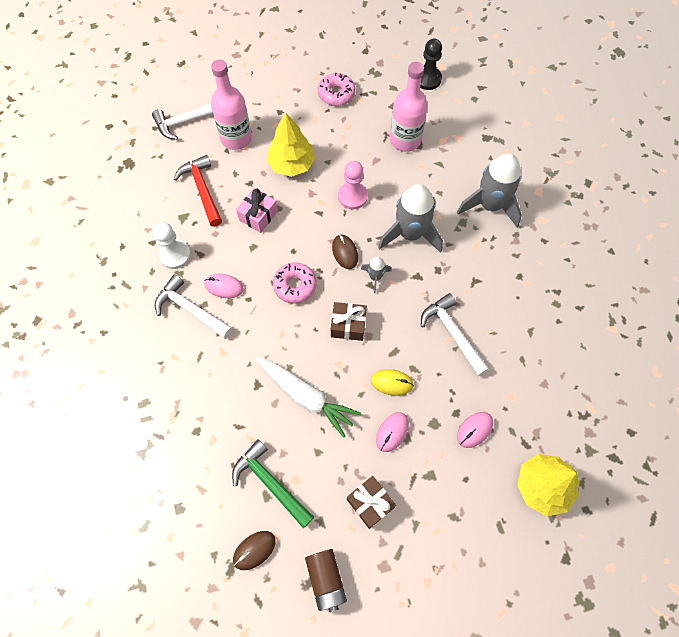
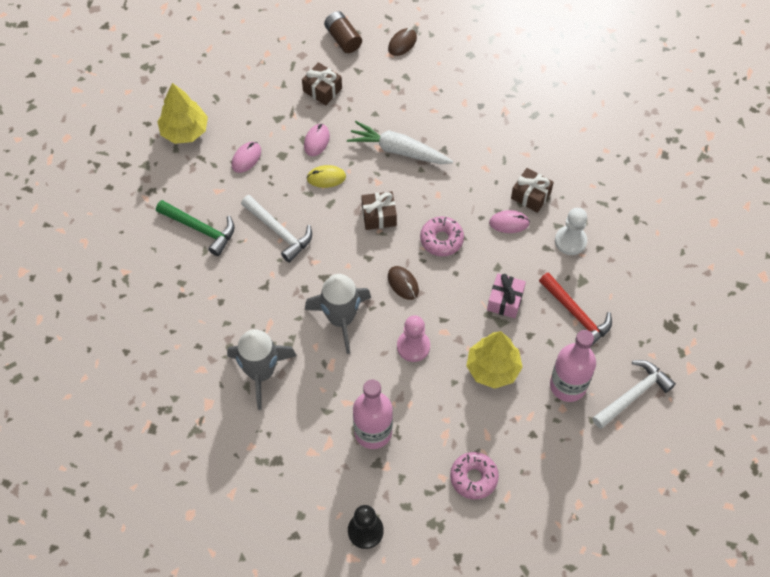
camera: 165 degrees right, 5 degrees down
white hammer [155,274,233,339] -> brown gift [511,168,554,213]
green hammer [232,439,314,528] -> green hammer moved to [156,200,235,256]
grey rocket [361,257,391,293] -> none

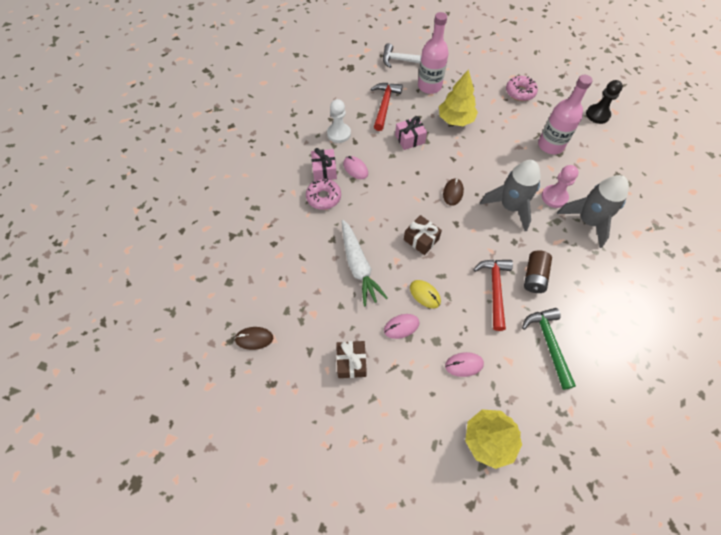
camera: 130 degrees left, 0 degrees up
white hammer [241,195,312,263] -> red hammer [473,260,513,331]
brown battery [324,11,362,53] -> brown battery moved to [524,250,552,293]
pink pawn [397,315,430,362] -> pink pawn moved to [542,165,579,208]
pink donut [420,216,464,256] -> pink donut moved to [306,179,341,210]
brown gift [511,168,554,213] -> pink gift [311,148,337,181]

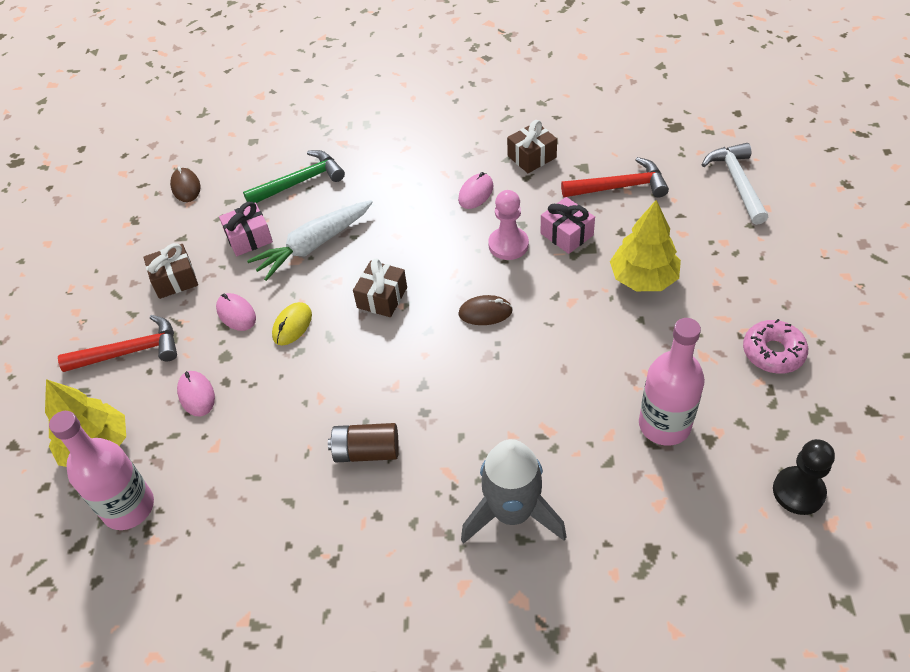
camera: 75 degrees right, 10 degrees down
pink donut [306,179,341,210] -> none
pink gift [311,148,337,181] -> pink gift moved to [219,202,273,256]
white pawn [327,99,351,143] -> brown gift [507,120,557,173]
pink bottle [418,12,449,94] -> pink bottle moved to [49,411,154,530]
red hammer [473,260,513,331] -> red hammer moved to [58,315,177,372]
grey rocket [480,160,541,231] -> none
green hammer [522,308,576,390] -> green hammer moved to [243,150,345,203]
pink pawn [542,165,579,208] -> pink pawn moved to [488,190,529,260]

